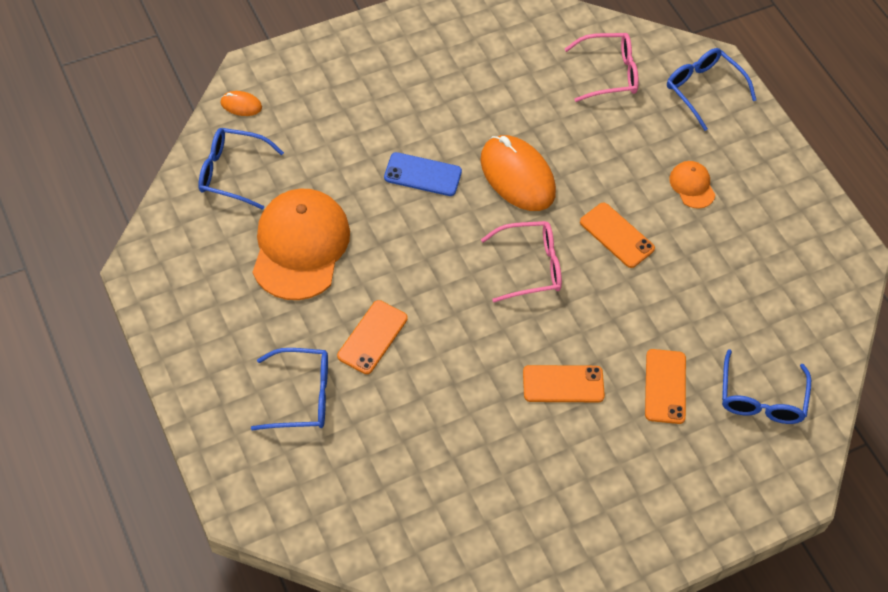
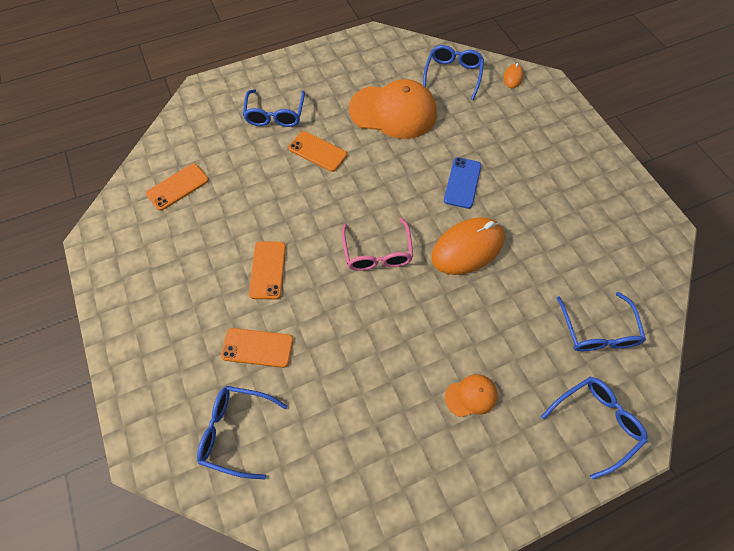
camera: 95 degrees right, 5 degrees up
pink glasses [565,33,639,102] -> blue glasses [557,292,646,351]
orange phone [580,203,655,268] -> orange phone moved to [146,163,209,211]

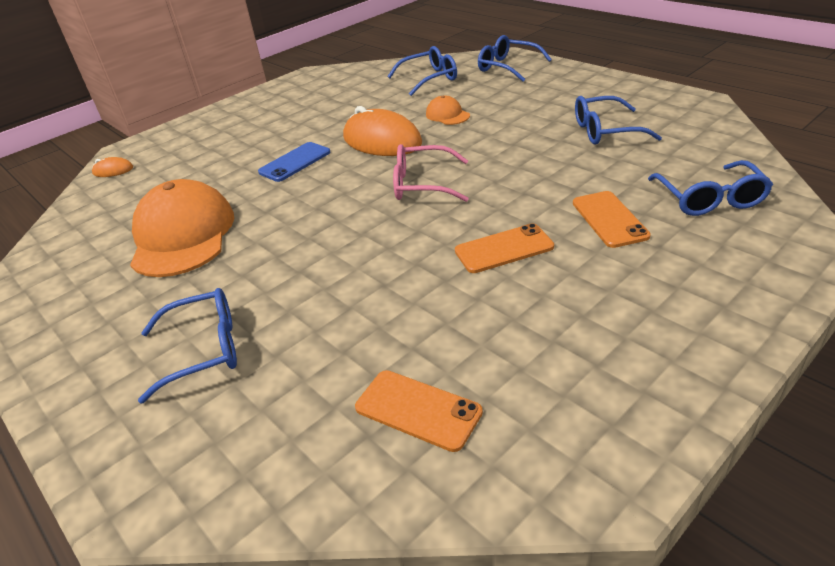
camera: 105 degrees left, 25 degrees down
orange phone [288,131,347,172] -> none
pink glasses [342,218,413,271] -> pink glasses turned 150 degrees counterclockwise [393,144,468,202]
blue glasses [423,45,484,100] -> blue glasses moved to [575,96,662,145]
blue phone [444,157,482,209] -> blue phone turned 45 degrees counterclockwise [258,142,330,182]
orange cap [445,374,498,417] -> orange cap moved to [426,95,470,125]

